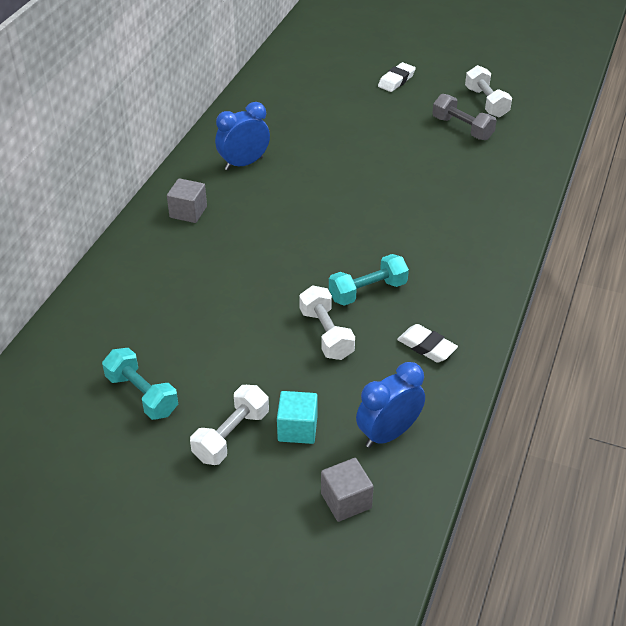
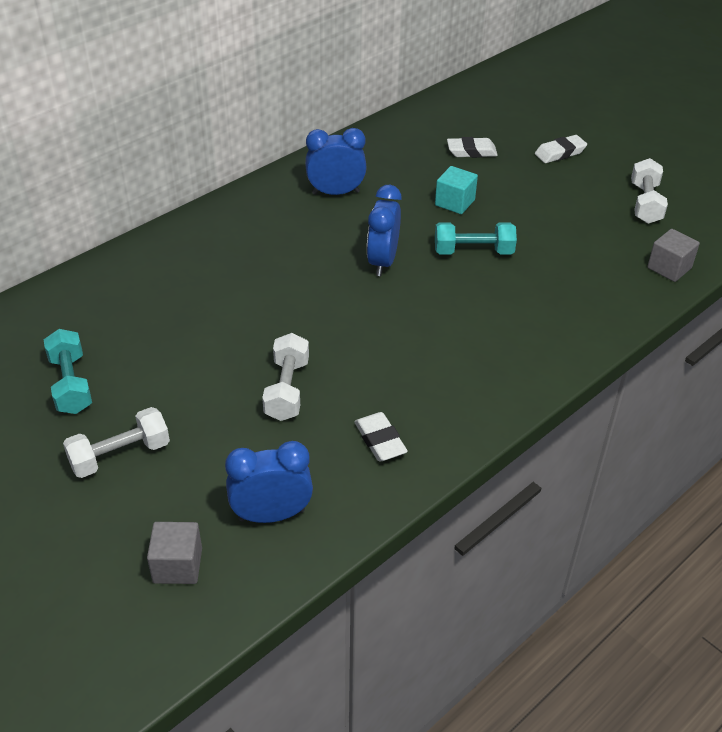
camera: 25 degrees right, 0 degrees up
grey cube [167,178,207,223] -> grey cube moved to [647,229,700,282]
turquoise cube [277,391,318,444] -> turquoise cube moved to [435,166,478,214]
turquoise dumbbell [329,254,409,306] -> turquoise dumbbell moved to [435,222,517,255]
grey dumbbell [432,94,497,140] -> none
none -> blue clock [367,185,402,276]
none -> white eraser [447,137,498,158]

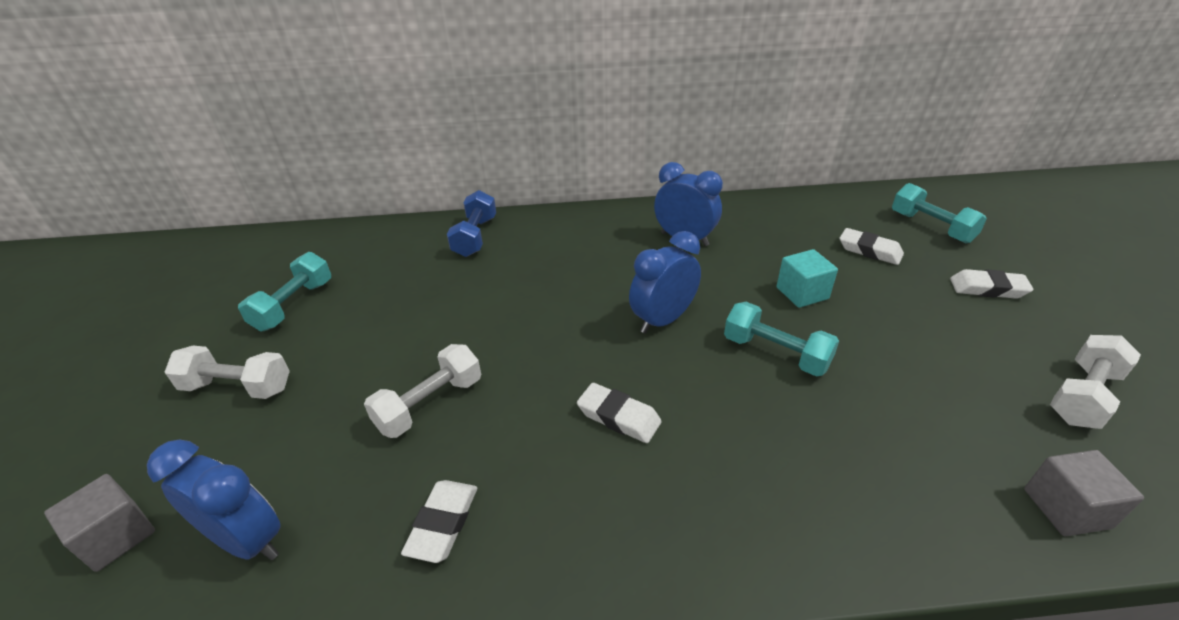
camera: 40 degrees right, 5 degrees down
none -> blue dumbbell [447,190,496,257]
none -> white eraser [577,383,662,443]
none -> turquoise dumbbell [892,183,987,243]

